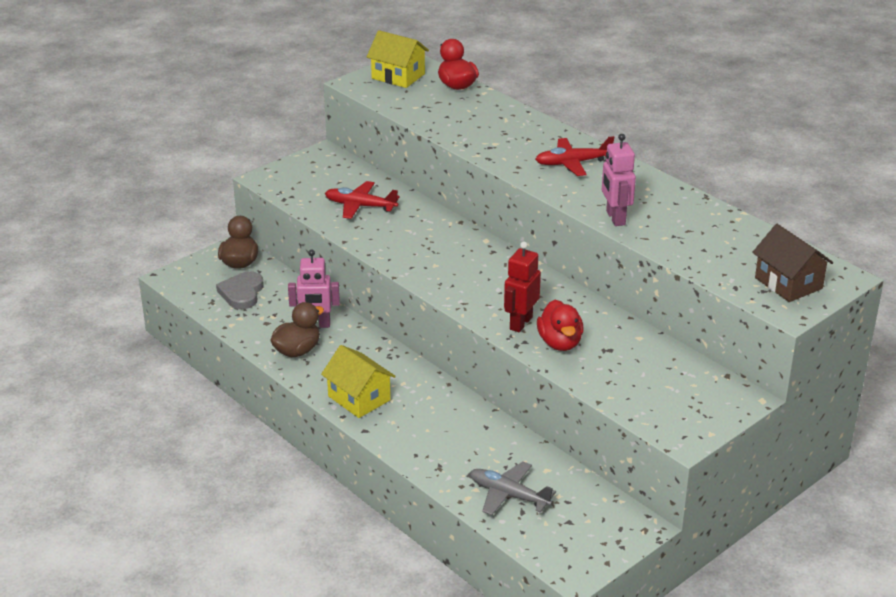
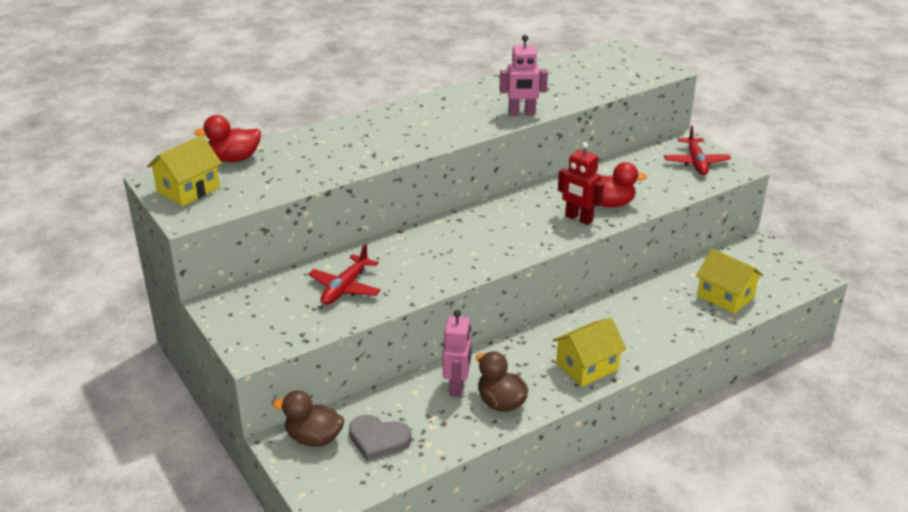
camera: 80 degrees left, 0 degrees up
grey plane [470,462,556,516] -> yellow house [696,248,764,314]
red plane [535,136,614,176] -> red plane moved to [664,125,731,175]
brown house [752,224,833,302] -> none

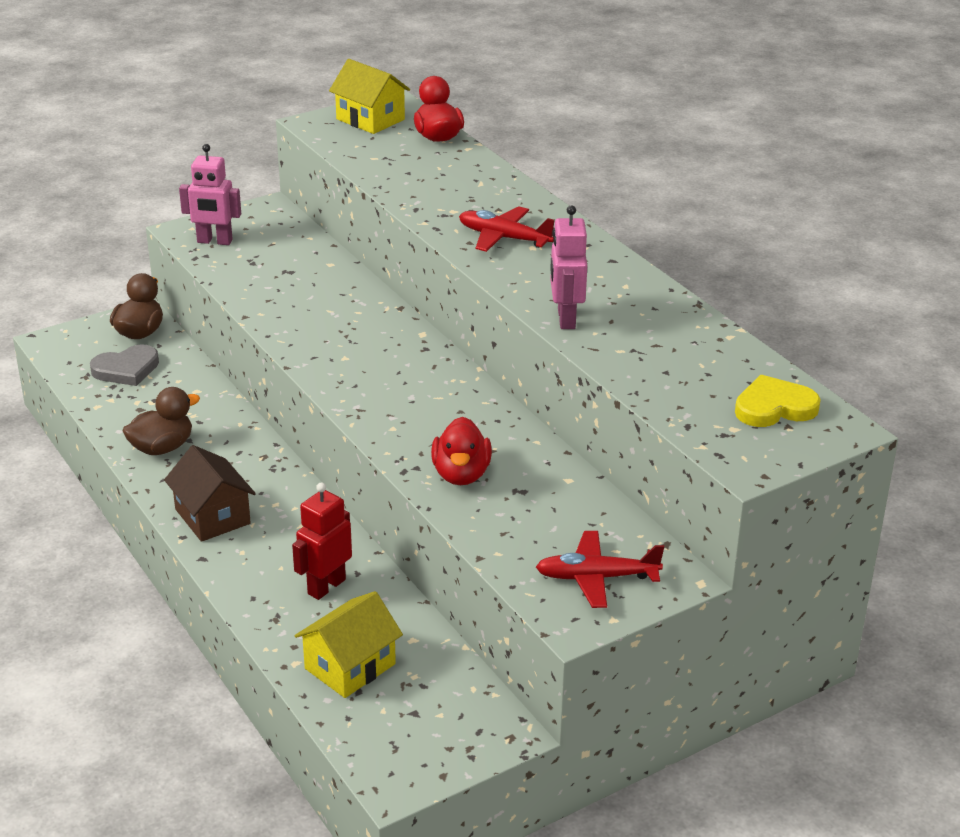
camera: 90 degrees right, 0 degrees up
red plane [308,243,381,305] -> red plane moved to [459,206,555,252]
grey heart [349,415,412,461] -> grey heart turned 135 degrees counterclockwise [90,344,159,386]
pink robot [443,310,472,397] -> pink robot moved to [179,144,241,245]
yellow house [553,318,627,387] -> brown house [164,445,256,542]
red robot [558,142,604,225] -> red robot moved to [292,482,352,600]
none -> yellow heart [735,375,821,427]

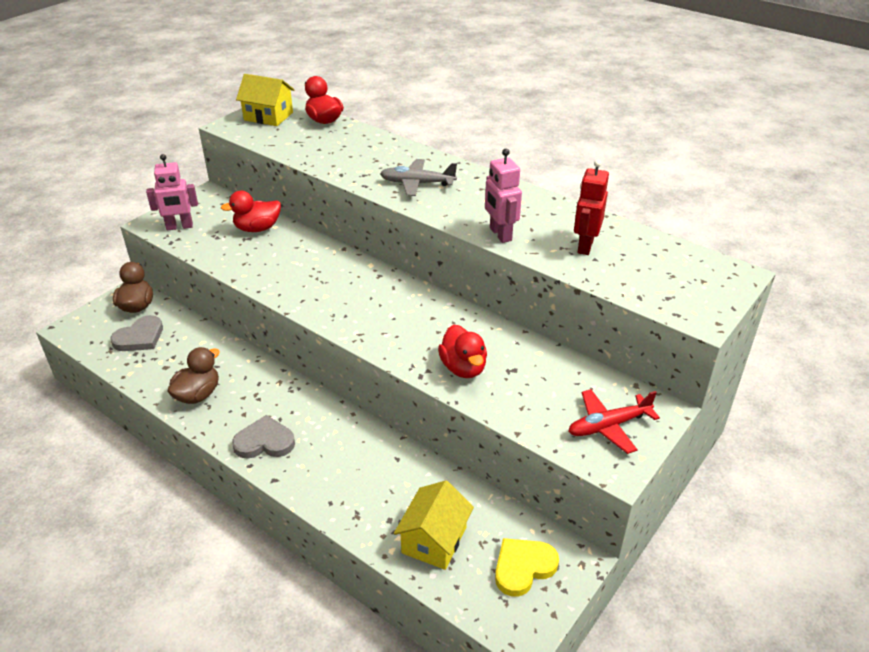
camera: 20 degrees left, 5 degrees up
brown house [164,445,256,542] -> grey heart [232,415,295,459]
red robot [292,482,352,600] -> red robot moved to [574,159,609,255]
red plane [459,206,555,252] -> grey plane [380,159,457,196]
yellow heart [735,375,821,427] -> yellow heart moved to [495,538,559,597]
none -> red duck [221,191,281,232]

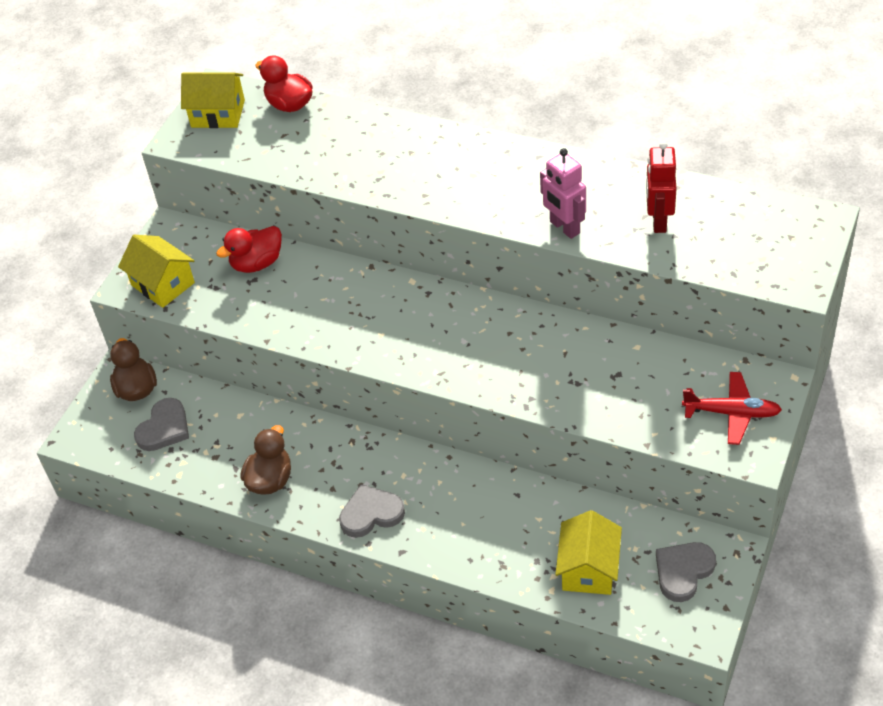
camera: 10 degrees left, 10 degrees up
pink robot [146,154,198,230] -> yellow house [118,235,195,308]
grey plane [380,159,457,196] -> none
red duck [438,325,487,378] -> none
yellow heart [495,538,559,597] -> grey heart [656,542,716,602]
red plane [568,389,660,454] -> red plane turned 135 degrees counterclockwise [682,372,782,445]

